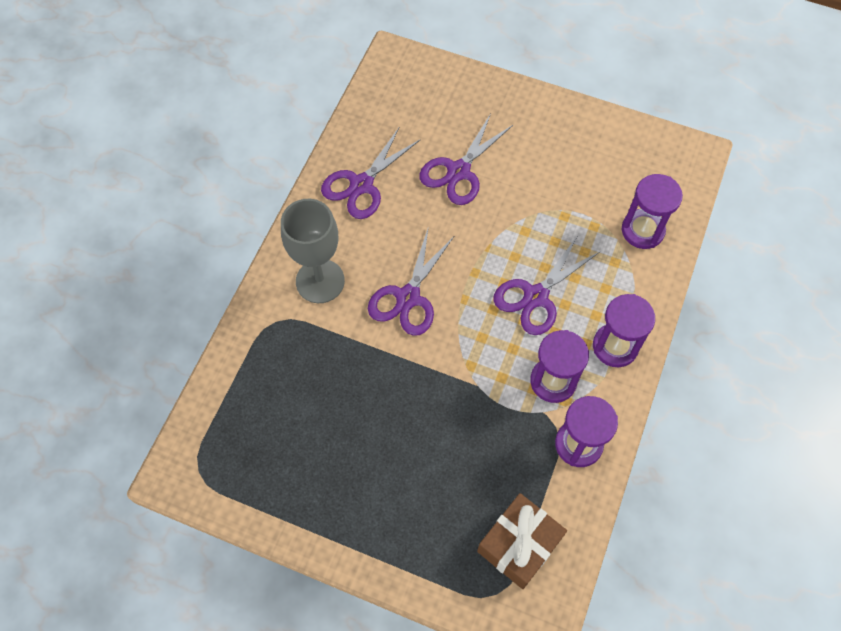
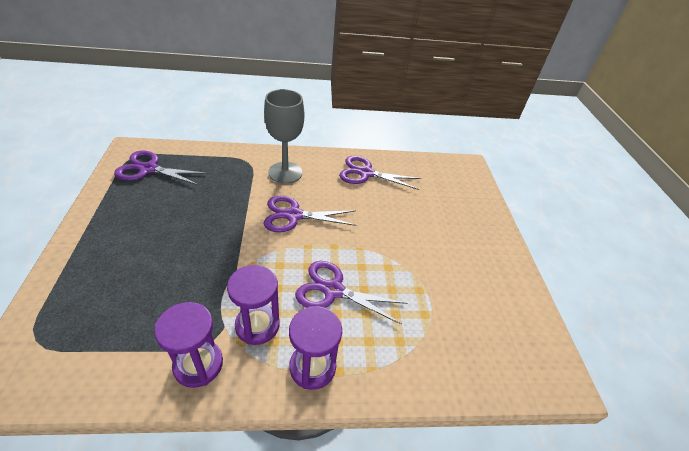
camera: 60 degrees right, 20 degrees down
purple scissors [419,113,513,205] -> purple scissors moved to [114,151,209,185]
brown gift [477,493,567,589] -> none
purple hourglass [621,174,683,249] -> none

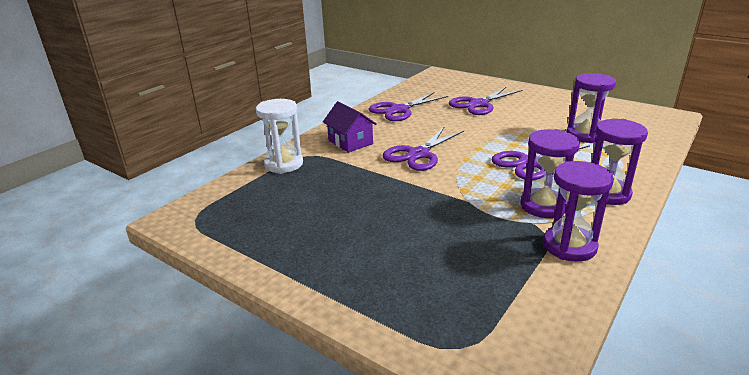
camera: 45 degrees left, 15 degrees down
purple scissors [114,151,209,185] -> purple scissors moved to [449,86,522,115]
grey goblet [264,89,304,184] -> purple house [323,101,377,153]
none -> white hourglass [256,99,303,174]
none -> purple hourglass [567,73,616,143]

